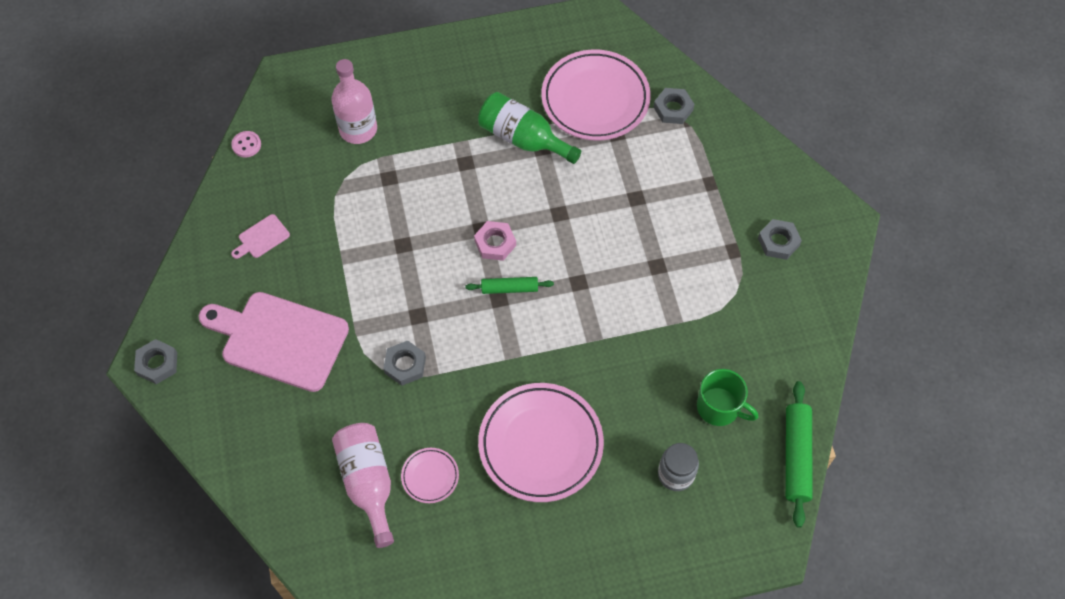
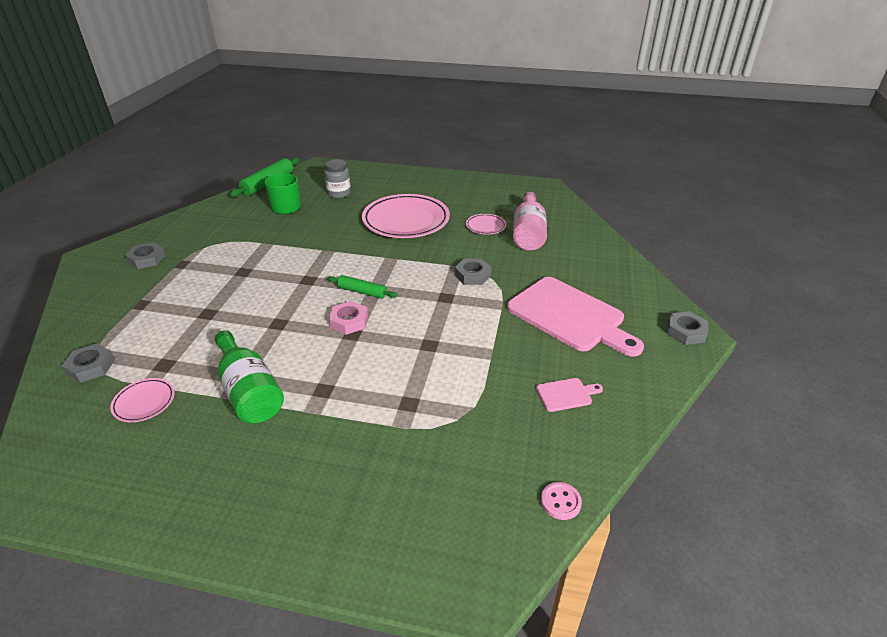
camera: 155 degrees left, 25 degrees down
pink bottle [331,59,377,144] -> none
pink plate [541,49,651,141] -> pink plate [110,378,175,422], size x0.46

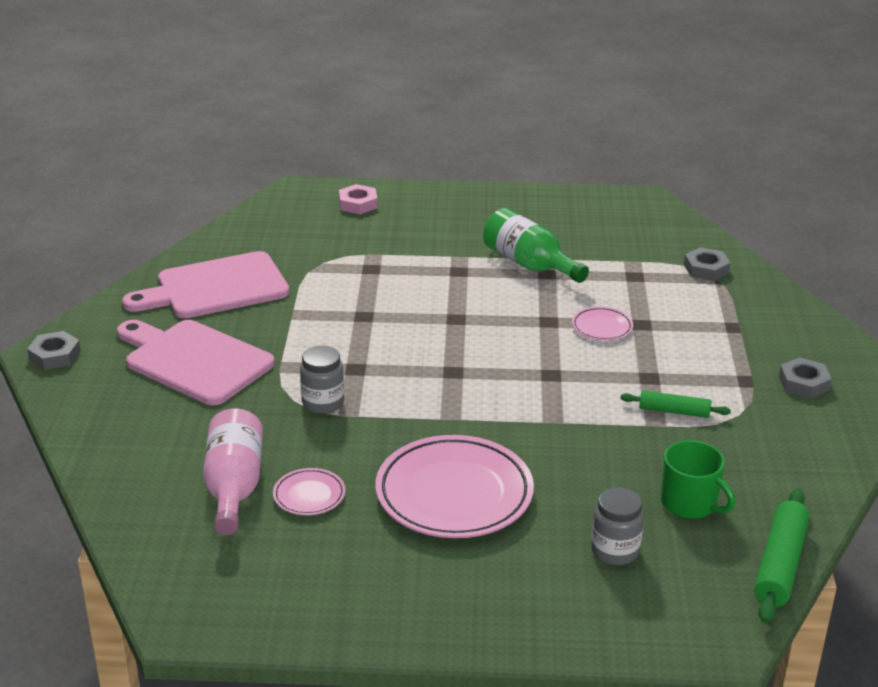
camera: 170 degrees right, 5 degrees down
pink plate [110,378,175,422] -> pink plate moved to [572,307,633,341]
green rolling pin [327,275,398,299] -> green rolling pin moved to [620,390,731,418]
pink nut [329,301,368,335] -> pink nut moved to [339,184,378,214]
grey nut [455,258,492,285] -> grey jar [300,346,344,414]
pink cutting board [536,378,603,412] -> pink cutting board [122,251,289,318], size x2.41
pink button [541,482,582,520] -> none

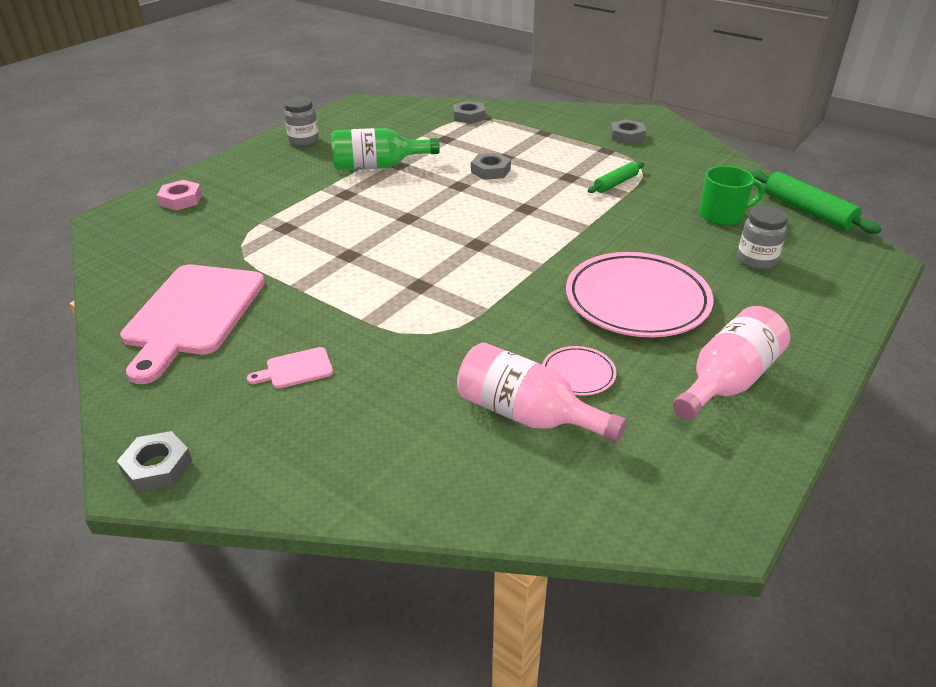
camera: 55 degrees left, 5 degrees up
pink cutting board [117,320,275,405] -> pink cutting board [247,347,333,389], size x0.42
grey jar [300,346,344,414] -> grey jar moved to [284,97,319,147]
pink plate [572,307,633,341] -> grey nut [471,153,511,180]
none -> pink bottle [673,306,790,420]

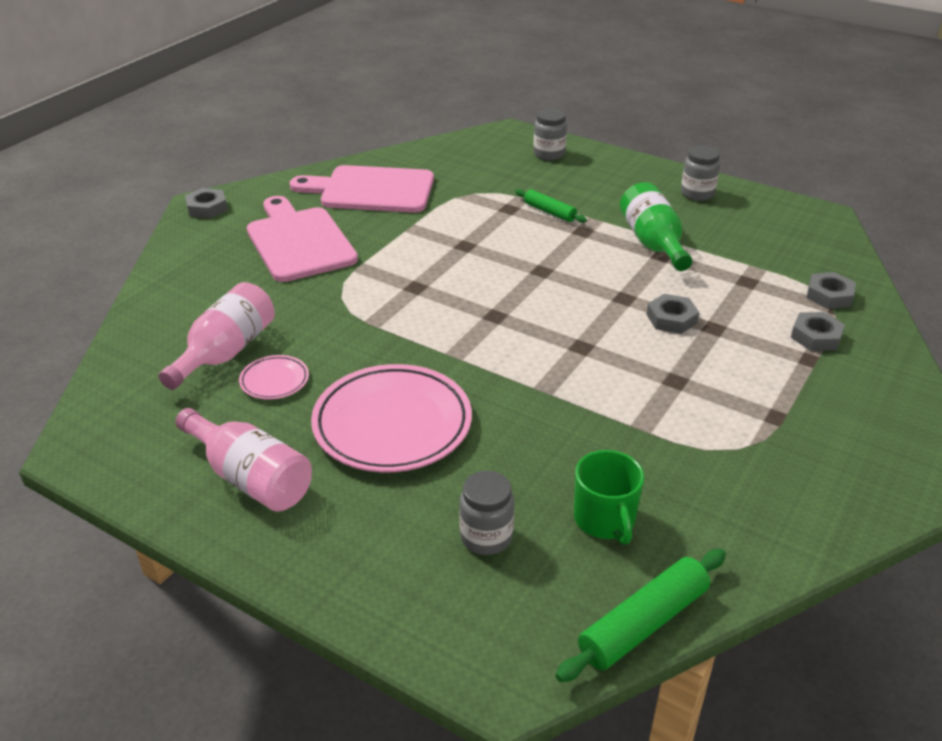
camera: 85 degrees right, 0 degrees up
pink nut [157,180,202,211] -> grey jar [534,109,567,160]
pink cutting board [247,347,333,389] -> pink cutting board [247,196,358,282], size x2.41
green rolling pin [588,162,644,193] -> green rolling pin moved to [515,189,587,223]
grey nut [610,119,646,144] -> grey nut moved to [791,312,845,351]

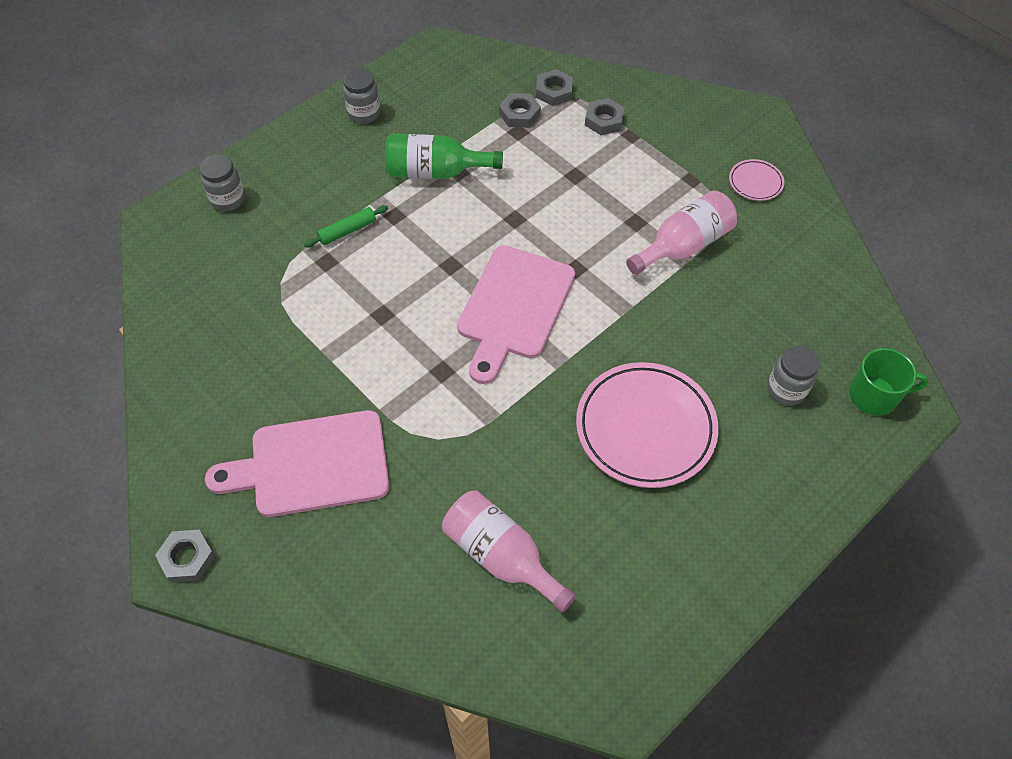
camera: 75 degrees left, 20 degrees up
pink bottle [175,408,312,512] -> pink bottle moved to [626,190,737,275]
pink plate [239,355,309,400] -> pink plate moved to [729,159,784,201]
pink cutting board [290,165,434,213] -> pink cutting board moved to [457,246,575,384]
green rolling pin [555,549,726,682] -> none
green mug [574,450,644,544] -> green mug moved to [849,348,929,416]
grey nut [647,294,699,334] -> grey nut moved to [499,93,541,128]

